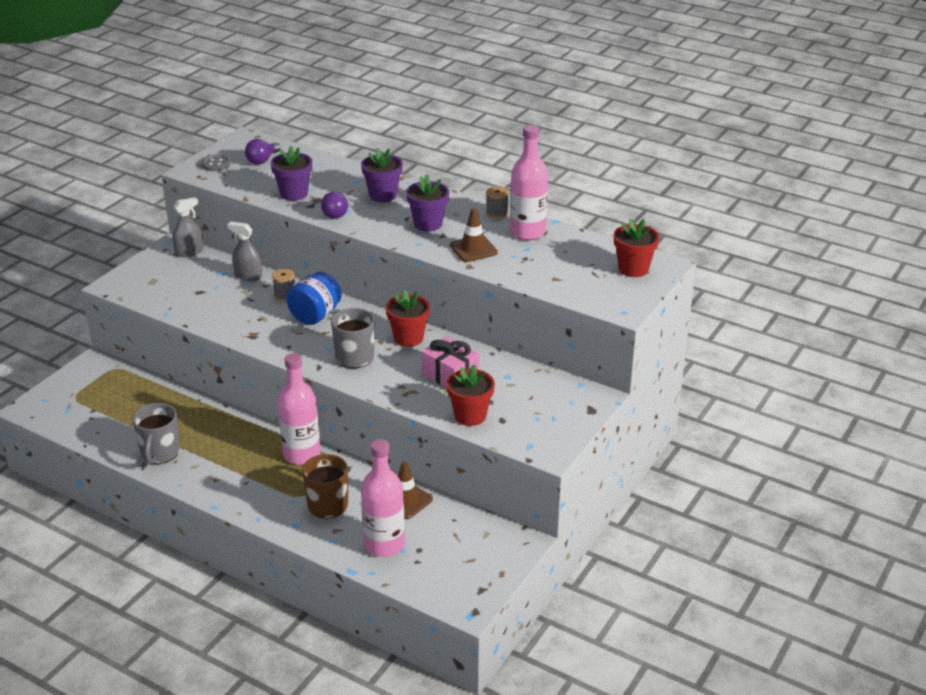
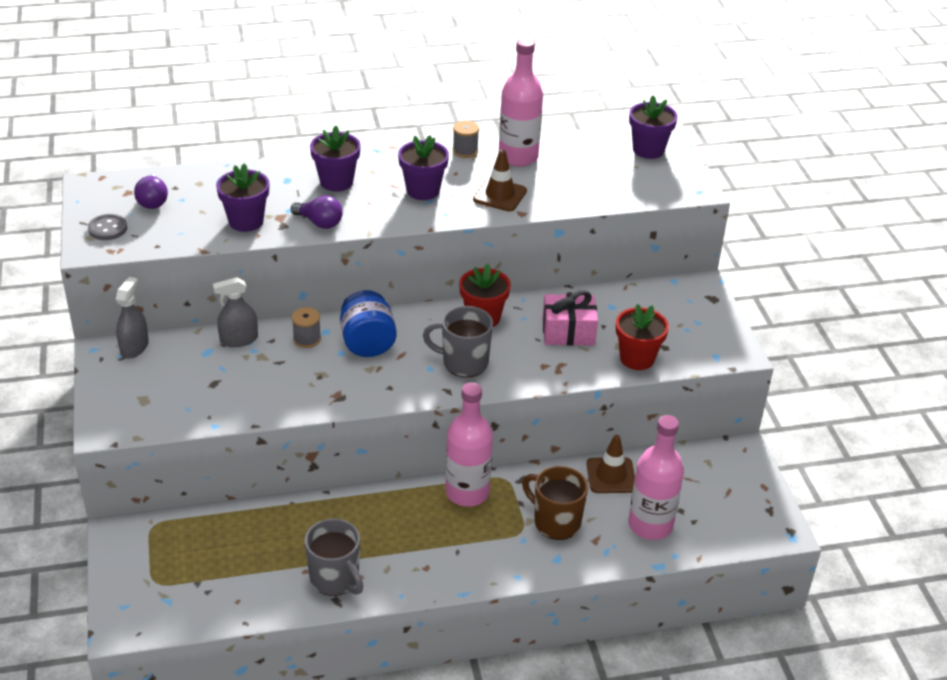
camera: 45 degrees left, 5 degrees up
red flower pot [614,219,659,277] -> purple flower pot [629,96,678,159]

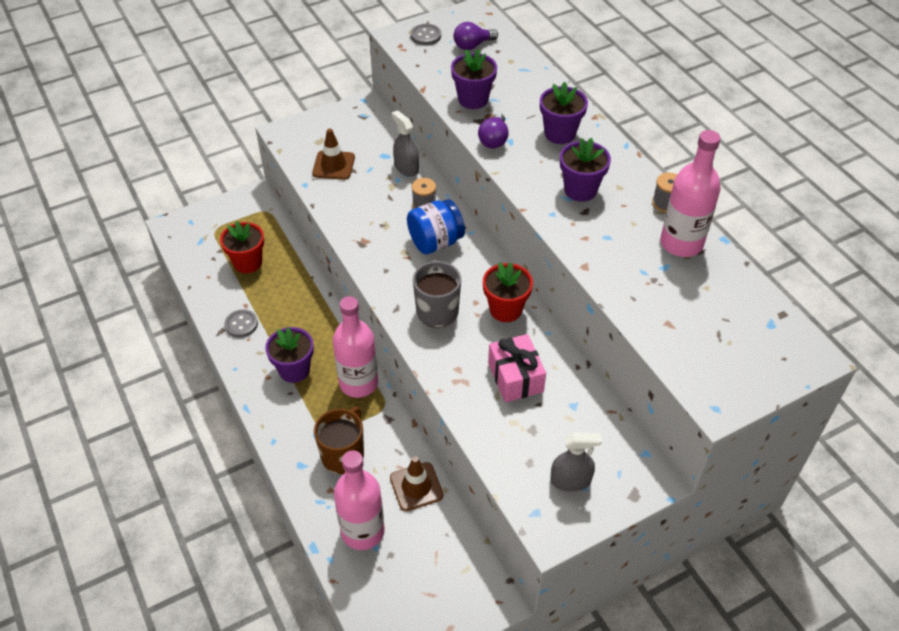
camera: 75 degrees right, 10 degrees up
grey spray bottle [116,277,149,358] -> grey spray bottle moved to [550,432,602,492]
grey mug [304,519,363,596] -> grey button [225,310,258,338]
brown traffic cone [473,149,527,211] -> brown traffic cone moved to [312,129,355,180]
red flower pot [616,304,669,370] -> red flower pot moved to [220,221,264,274]
purple flower pot [629,96,678,159] -> purple flower pot moved to [265,327,314,383]

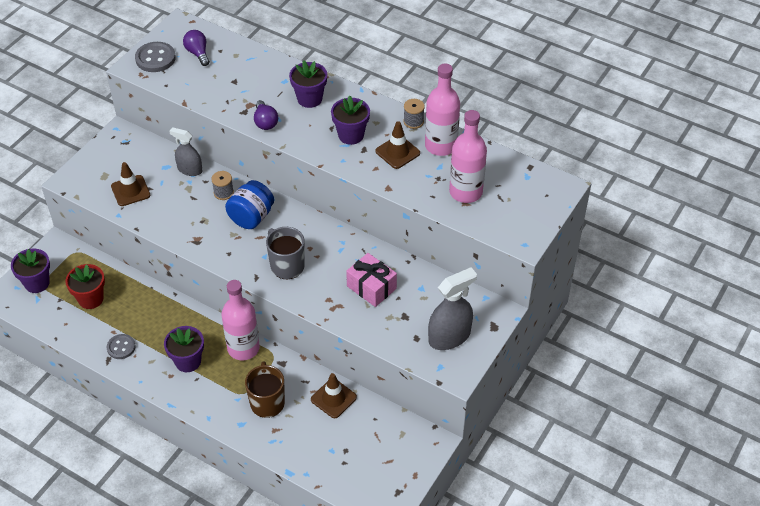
camera: 30 degrees left, 0 degrees up
pink bottle [334,450,385,550] -> pink bottle moved to [449,110,487,203]
grey button [411,24,441,45] -> grey button [135,42,176,72], size x1.51
purple flower pot [451,49,497,109] -> purple flower pot moved to [11,248,50,293]
purple light bulb [453,22,498,50] -> purple light bulb turned 120 degrees clockwise [183,30,210,66]
red flower pot [483,262,533,322] -> none
grey spray bottle [550,432,602,492] -> grey spray bottle [428,267,477,350], size x1.54
none -> brown traffic cone [375,121,420,169]

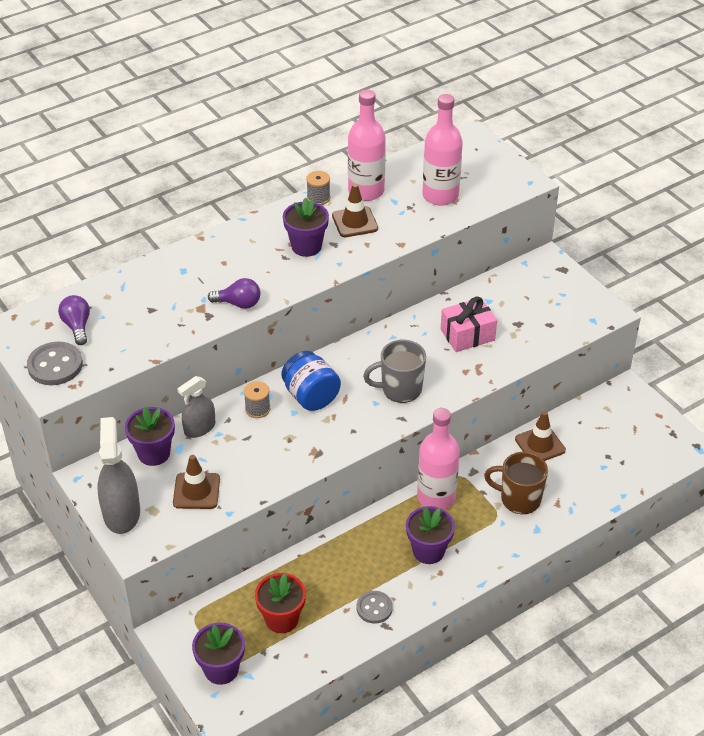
camera: 65 degrees left, 5 degrees down
purple light bulb [183,30,210,66] -> purple light bulb turned 75 degrees clockwise [58,295,90,345]
purple flower pot [289,60,327,108] -> purple flower pot moved to [125,406,175,466]
grey spray bottle [428,267,477,350] -> grey spray bottle moved to [97,417,140,534]

